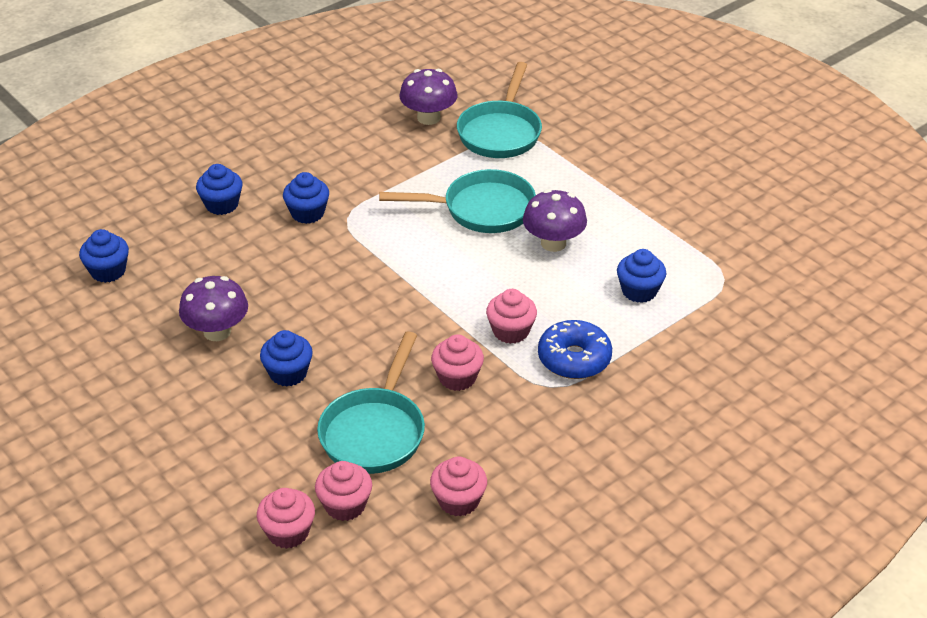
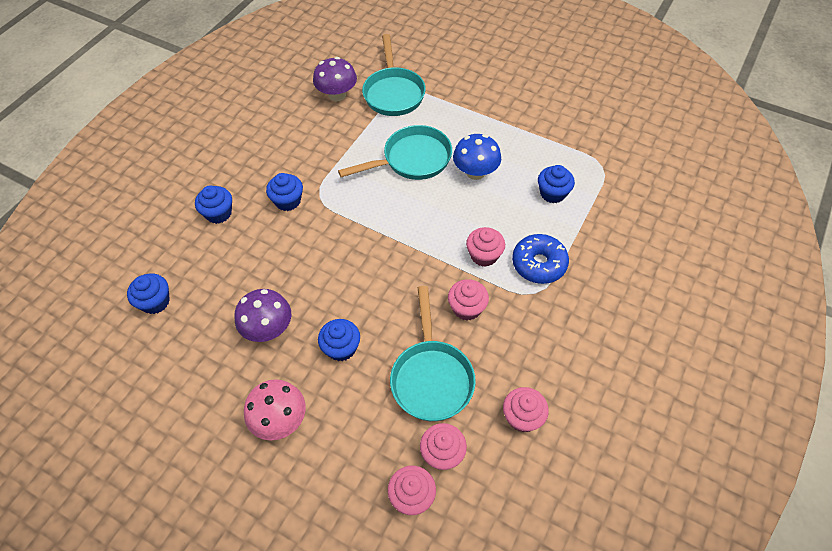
camera: 20 degrees left, 15 degrees up
purple mushroom [523,189,587,252] -> blue mushroom [453,134,501,180]
none -> pink mushroom [244,379,306,441]

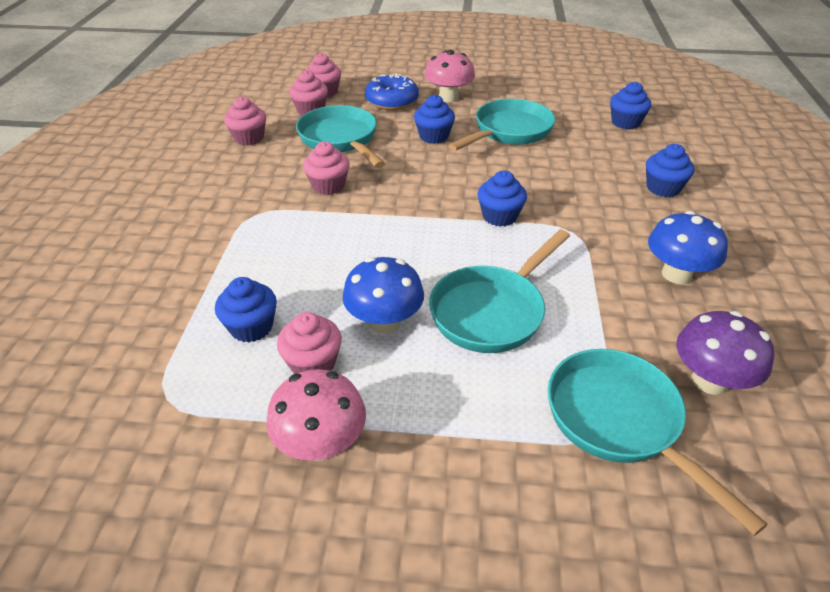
camera: 155 degrees right, 15 degrees down
purple mushroom [234,289,291,342] -> turquoise pan [448,99,555,151]
blue cupcake [266,173,303,211] -> blue cupcake moved to [478,171,527,227]
pink cupcake [466,227,505,267] -> pink cupcake moved to [277,312,342,374]
blue donut [512,234,569,284] -> blue donut moved to [365,73,419,110]
none -> pink mushroom [266,369,366,461]
none -> blue mushroom [648,211,728,284]

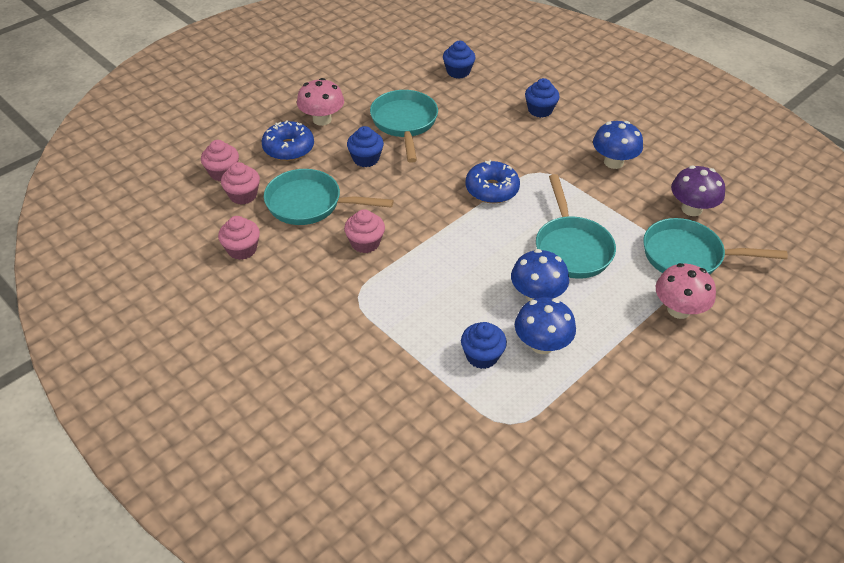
camera: 50 degrees left, 5 degrees up
pink mushroom [266,369,366,461] -> pink mushroom moved to [656,263,716,319]
pink cupcake [277,312,342,374] -> blue mushroom [515,297,576,354]
blue cupcake [478,171,527,227] -> blue donut [465,160,520,203]

